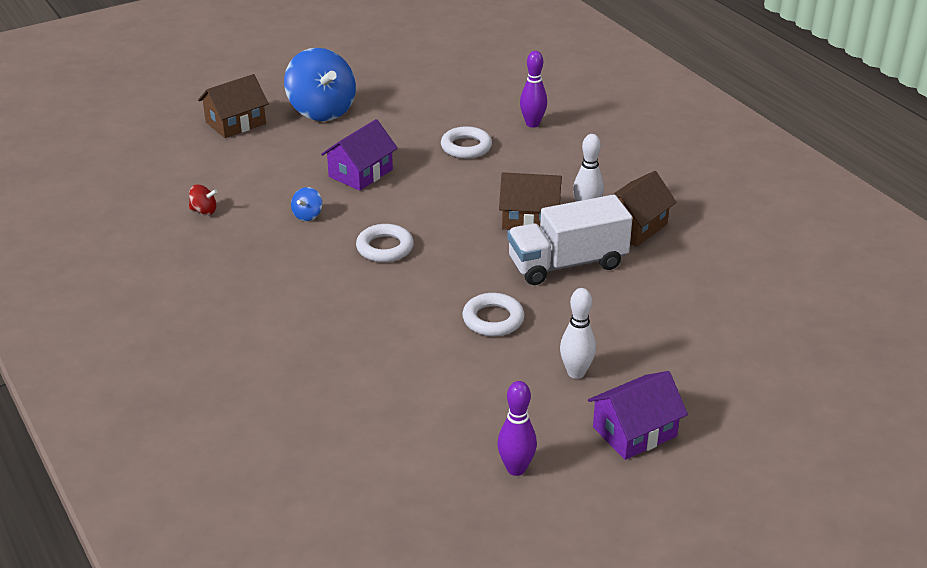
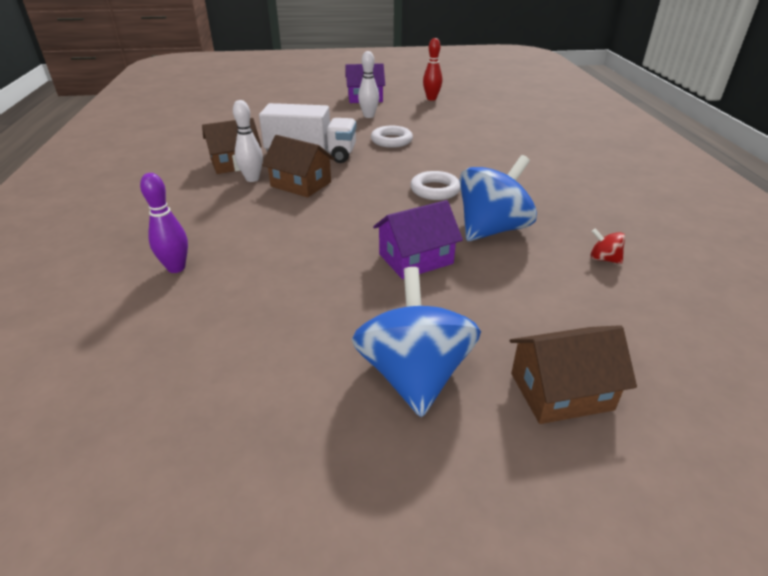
camera: 155 degrees left, 0 degrees up
blue spinning top [291,187,322,221] -> blue spinning top [459,155,537,241], size x2.44
white ring [441,126,492,159] -> none
purple bowling pin [498,381,537,476] -> red bowling pin [423,38,442,101]

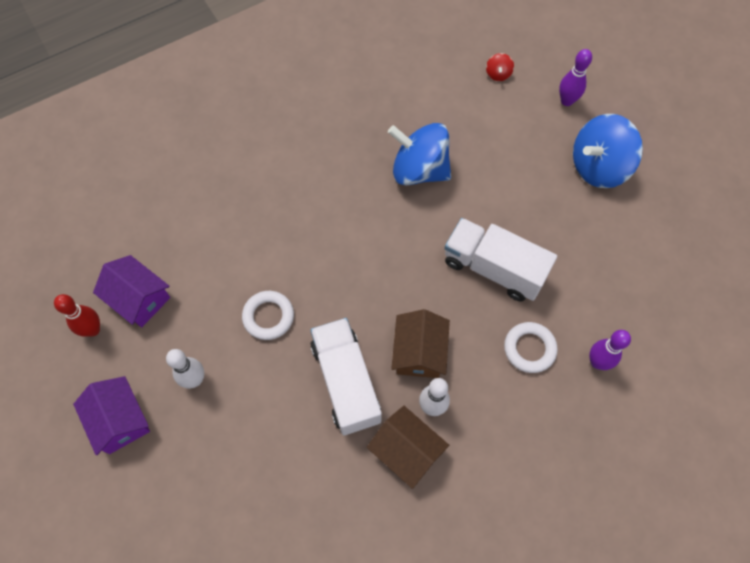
camera: 115 degrees left, 30 degrees up
purple house [373,200,463,279] -> purple house moved to [93,255,170,327]
white ring [410,171,460,200] -> white ring moved to [504,322,558,373]
brown house [510,325,637,424] -> purple bowling pin [559,49,592,106]
red spinning top [590,228,625,264] -> red spinning top moved to [486,53,514,81]
none -> white truck [444,218,557,302]

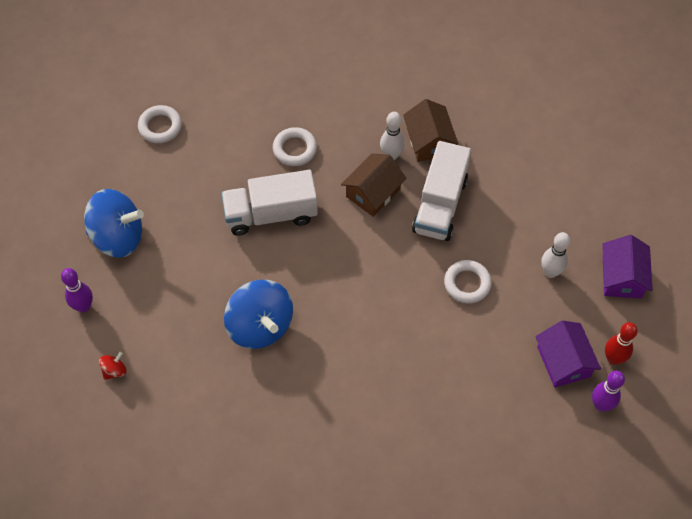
camera: 145 degrees left, 5 degrees down
white truck [444,218,557,302] -> white truck turned 105 degrees clockwise [221,170,318,236]
purple bowling pin [589,330,631,370] -> purple bowling pin moved to [592,371,625,411]
none -> white ring [138,105,182,143]

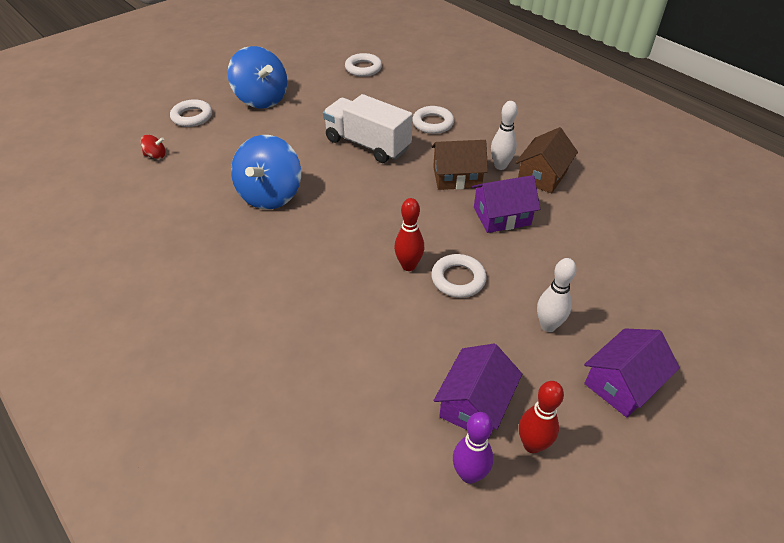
camera: 45 degrees right, 15 degrees down
purple bowling pin [61,268,93,313] -> white ring [170,99,212,127]
white truck [412,141,471,241] -> purple house [472,175,540,233]
none -> red bowling pin [394,198,424,271]

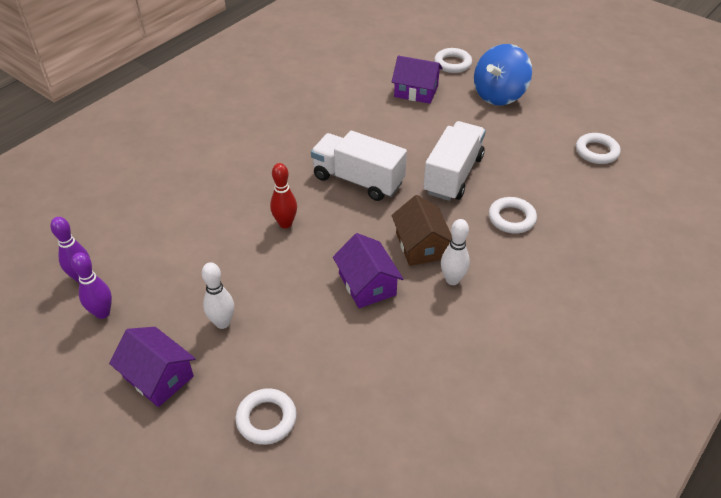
camera: 80 degrees right, 0 degrees up
red spinning top [141,135,166,159] -> none
blue spinning top [231,135,301,209] -> none
white ring [431,254,487,298] -> white ring moved to [235,389,297,445]
purple house [434,344,522,439] -> purple house moved to [392,56,443,104]
brown house [515,127,578,193] -> none
red bowling pin [519,381,564,453] -> purple bowling pin [71,252,112,319]
none -> white truck [311,131,407,201]

